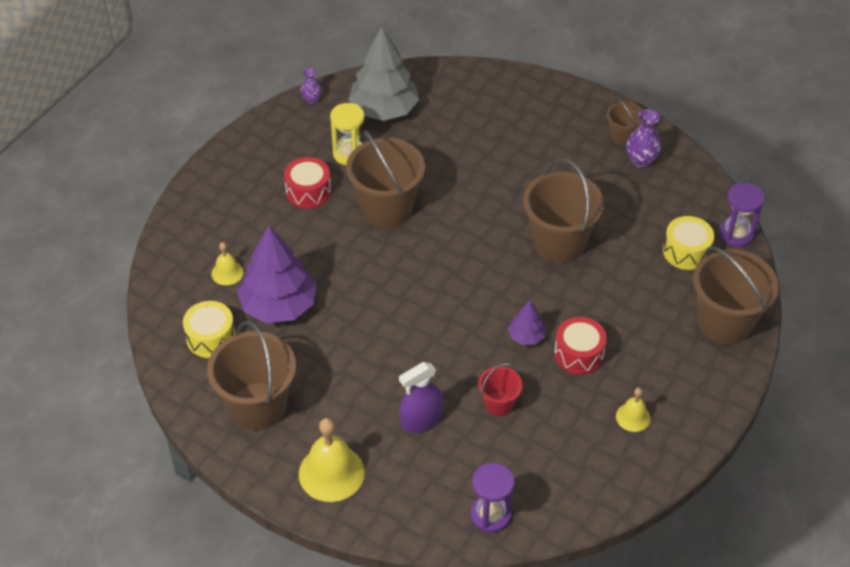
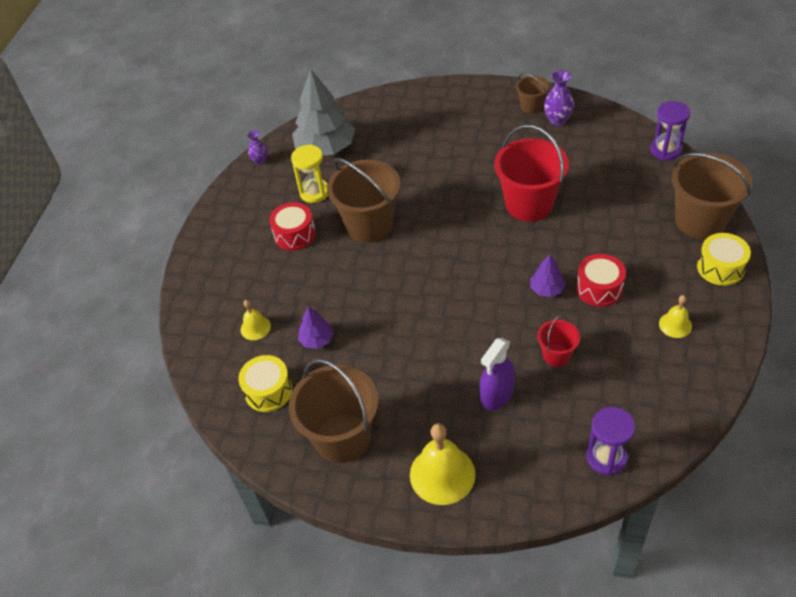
camera: 15 degrees left, 0 degrees up
purple tree [237,226,316,323] -> purple tree [298,306,334,349], size x0.47
brown bucket [523,159,604,263] -> red bucket [494,125,569,222]
yellow drum [663,216,714,270] -> yellow drum moved to [697,233,751,286]

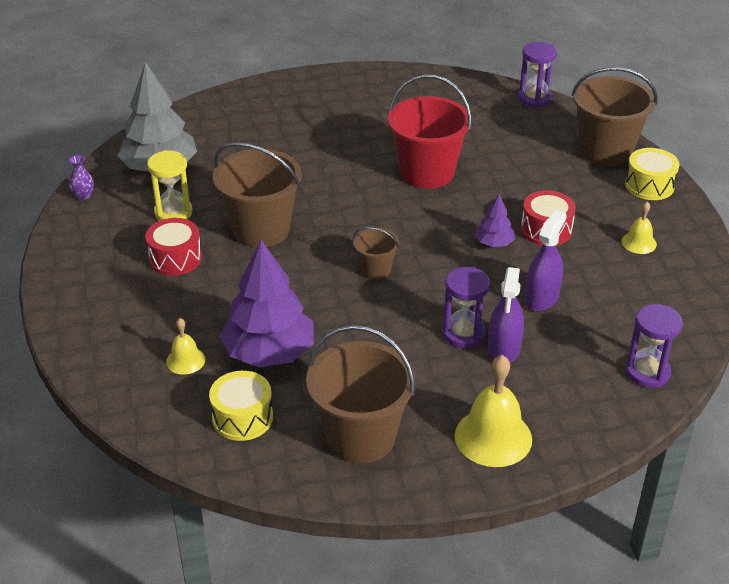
camera: 30 degrees left, 10 degrees down
purple tree [298,306,334,349] -> purple tree [220,240,314,367], size x2.11
brown bucket [516,73,549,114] -> brown bucket moved to [353,227,399,280]
red bucket [537,315,580,367] -> purple spray bottle [525,210,567,311]
purple vase [544,70,574,126] -> none
none -> purple hourglass [443,267,490,348]

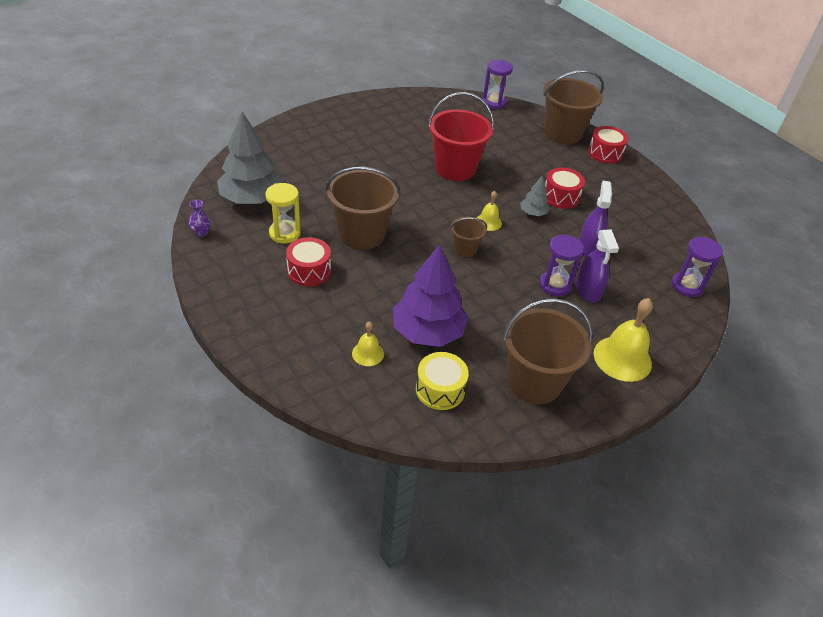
camera: 25 degrees left, 5 degrees up
purple tree [475,194,515,247] -> grey tree [520,175,550,216]
yellow bell [621,202,657,254] -> yellow bell moved to [477,191,502,231]
yellow drum [625,148,679,200] -> red drum [588,126,628,164]

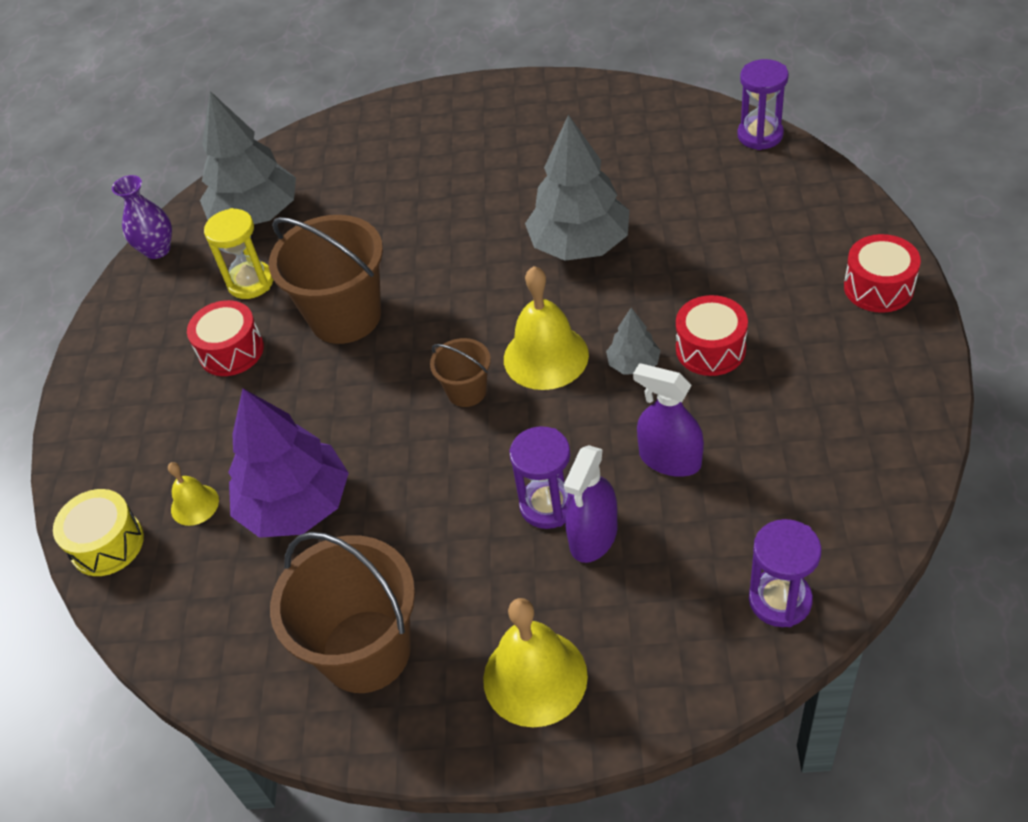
camera: 45 degrees right, 5 degrees up
purple vase [189,200,210,237] -> purple vase [112,175,172,259], size x1.57
yellow drum [416,352,469,410] -> yellow drum moved to [53,489,144,576]
red bucket [428,92,494,181] -> grey tree [525,115,629,261]
yellow bell [477,191,502,231] -> yellow bell [504,266,589,390], size x1.86
brown bucket [544,70,604,144] -> none
purple spray bottle [579,181,612,256] -> purple spray bottle turned 105 degrees counterclockwise [633,363,704,477]

